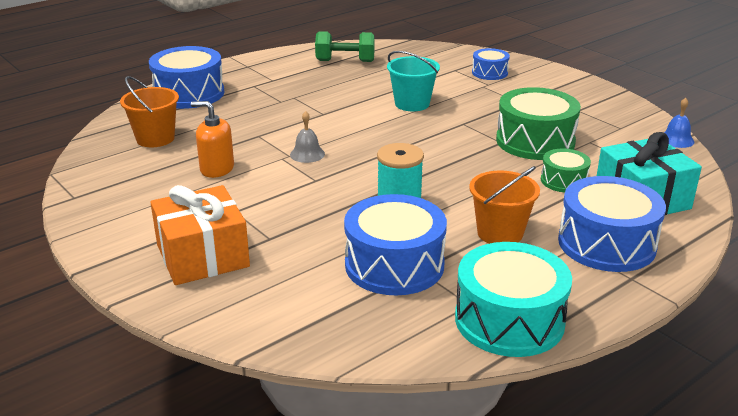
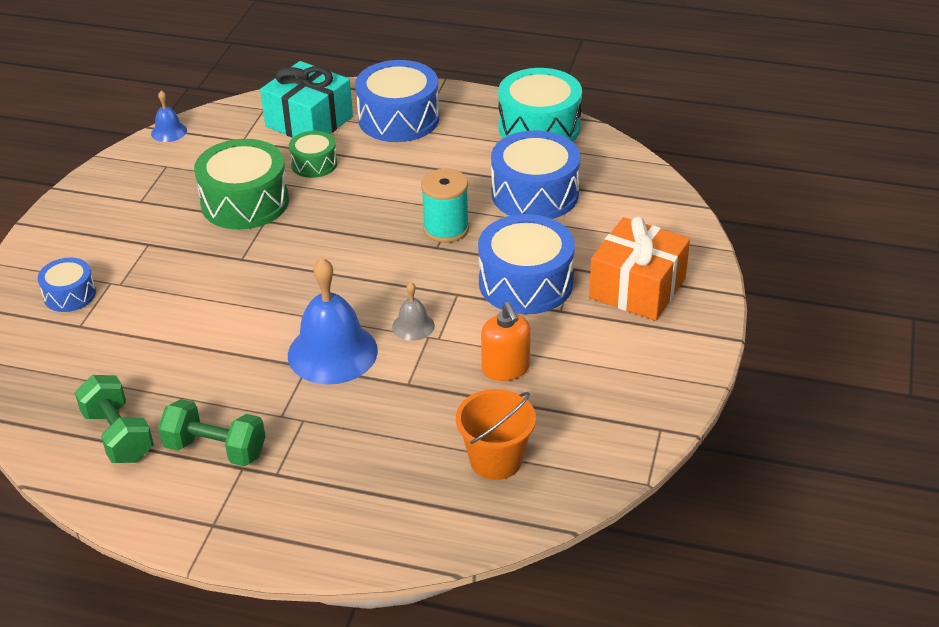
camera: 125 degrees left, 10 degrees up
blue drum [149,46,224,109] -> blue drum moved to [478,214,575,314]
turquoise bucket [387,51,440,111] -> none
orange bucket [469,166,540,244] -> none
none -> green dumbbell [158,399,266,467]
none -> blue bell [288,258,378,384]

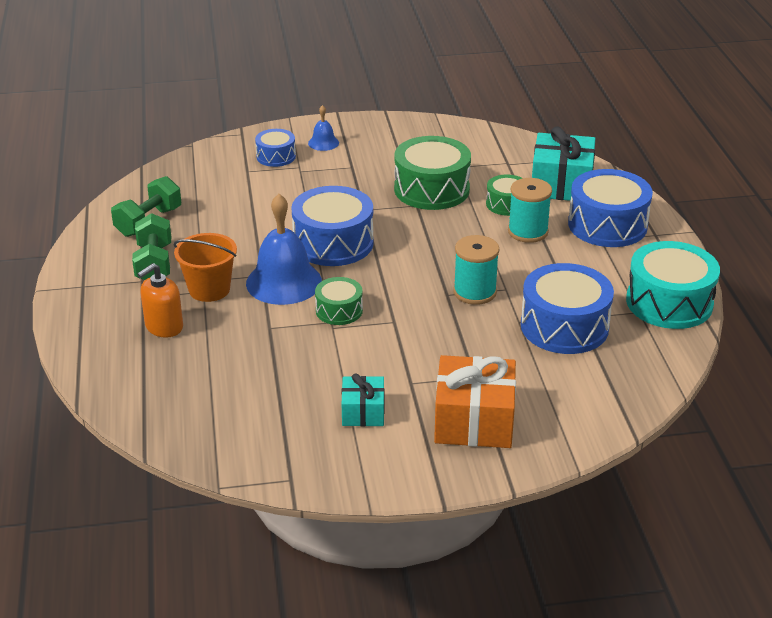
camera: 65 degrees right, 5 degrees down
blue bell [151,91,187,142] -> blue bell moved to [308,105,339,151]
grey bell [392,282,435,341] -> green drum [315,277,363,325]
orange bucket [456,389,536,480] -> orange bucket moved to [174,233,237,302]
blue drum [478,214,575,314] -> blue drum moved to [291,186,374,266]
orange soap dispenser [481,302,531,381] -> orange soap dispenser moved to [138,263,183,338]
none -> turquoise gift [342,374,384,426]
none -> turquoise spool [508,178,552,243]

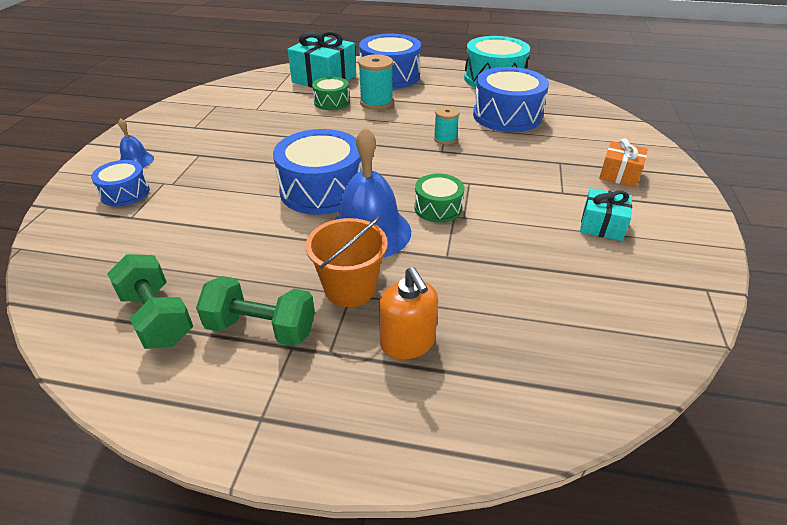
camera: 70 degrees left, 5 degrees up
green drum [394,136,471,210] -> none
orange gift [434,355,516,448] -> orange gift [599,138,648,187], size x0.56
turquoise spool [453,235,499,305] -> turquoise spool [434,106,460,145], size x0.63

